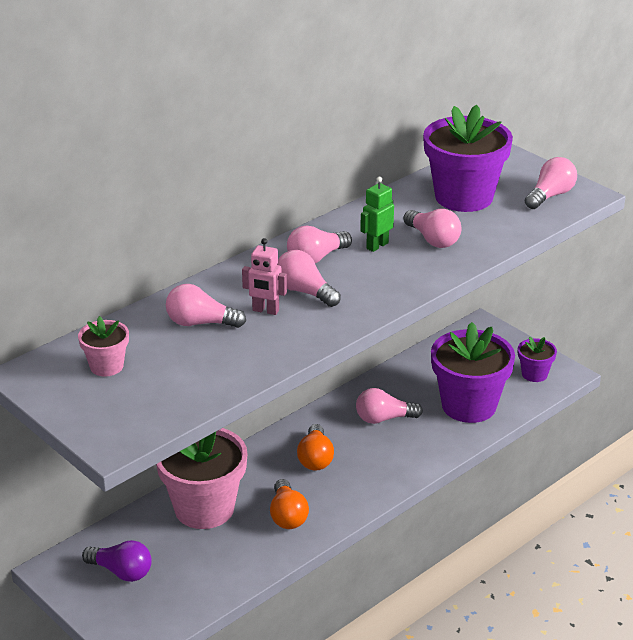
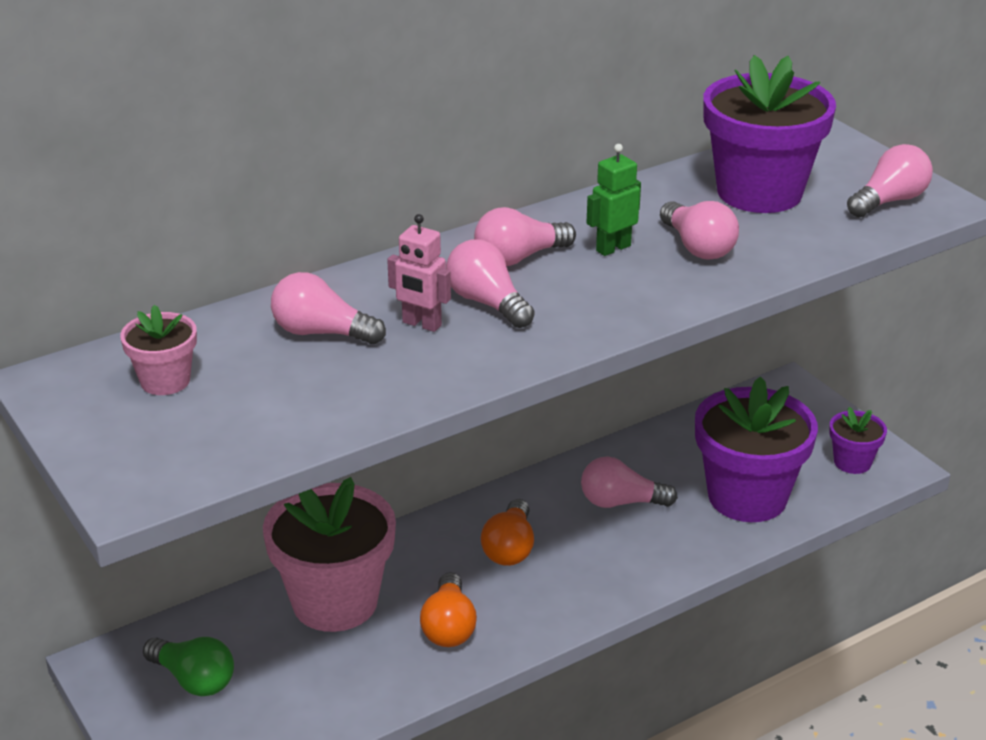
camera: 10 degrees right, 0 degrees up
purple light bulb [82,540,152,582] -> green light bulb [143,637,234,696]

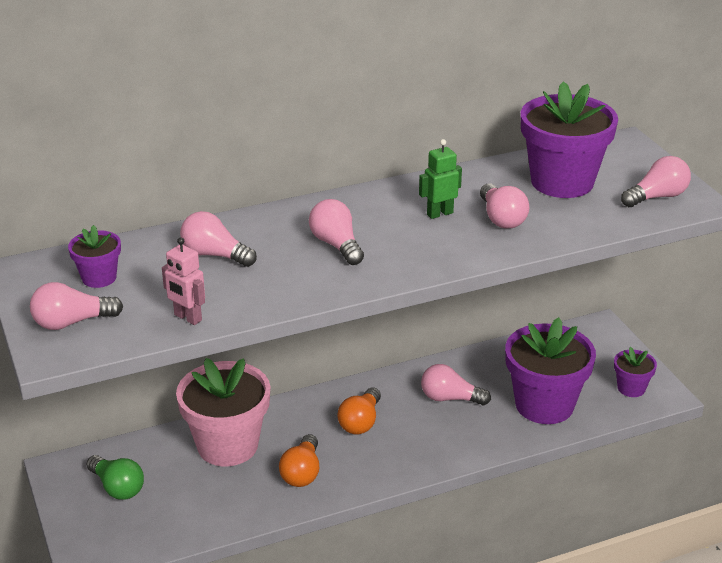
camera: 10 degrees right, 0 degrees up
pink flower pot [120,305,197,395] -> purple flower pot [68,225,121,288]
pink robot [387,214,451,332] -> pink robot moved to [162,237,205,325]
pink light bulb [474,207,576,266] -> pink light bulb moved to [30,282,123,330]

